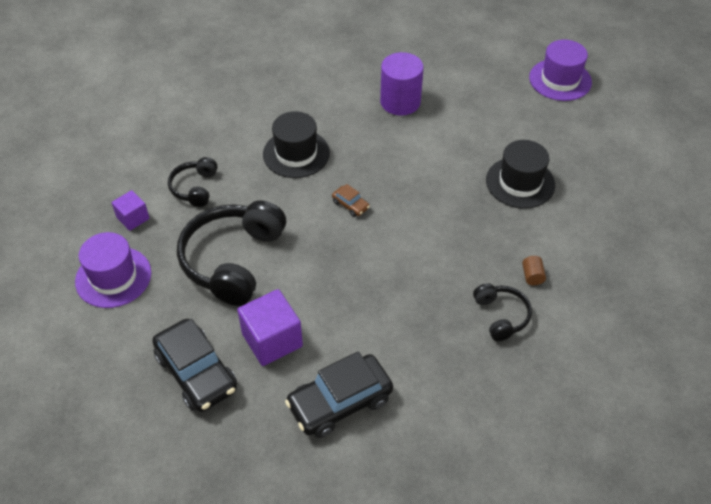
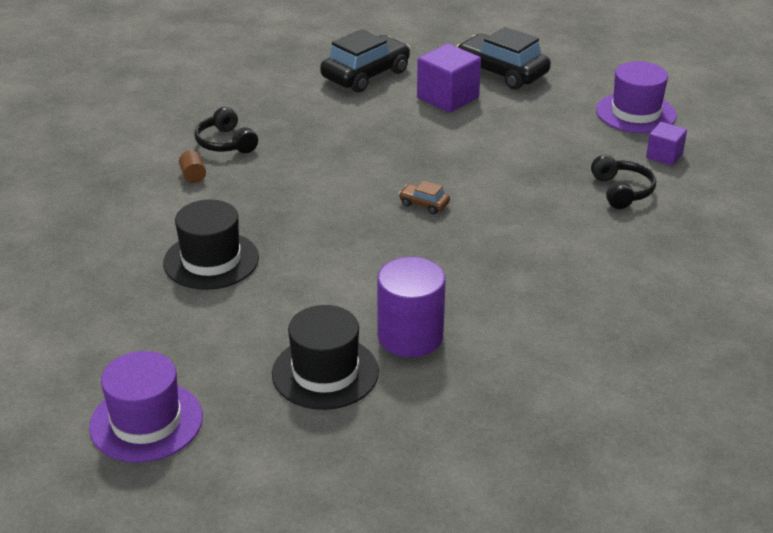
camera: 165 degrees right, 15 degrees down
black headphones [177,200,286,306] -> none
black hat [263,111,330,178] -> black hat moved to [272,305,379,410]

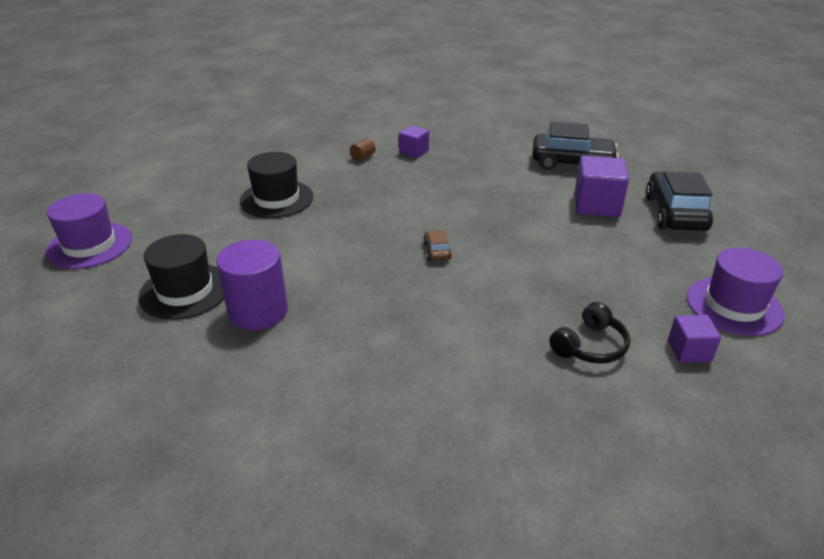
camera: 55 degrees right, 0 degrees up
black headphones [195,107,258,153] -> purple cube [399,125,429,158]

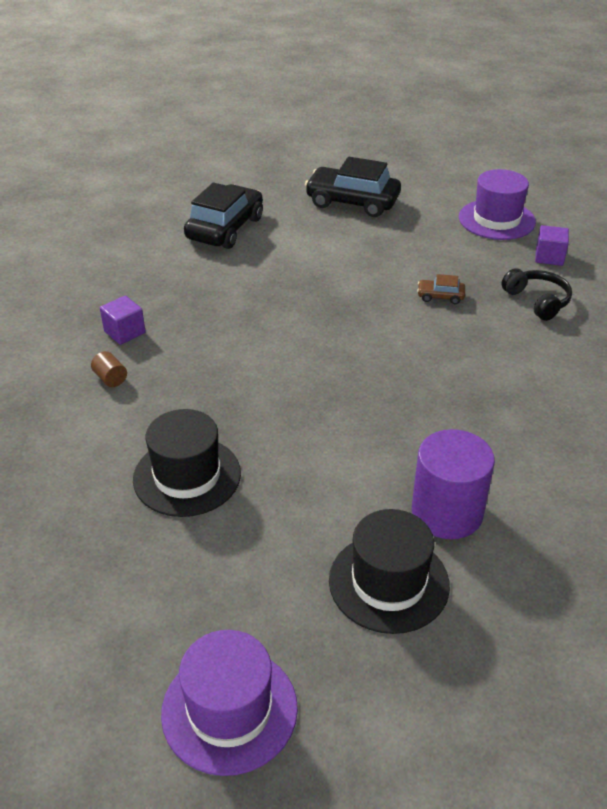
camera: 75 degrees left, 5 degrees up
brown car [423,230,452,261] -> brown car moved to [417,274,465,304]
purple cube [575,156,629,217] -> none

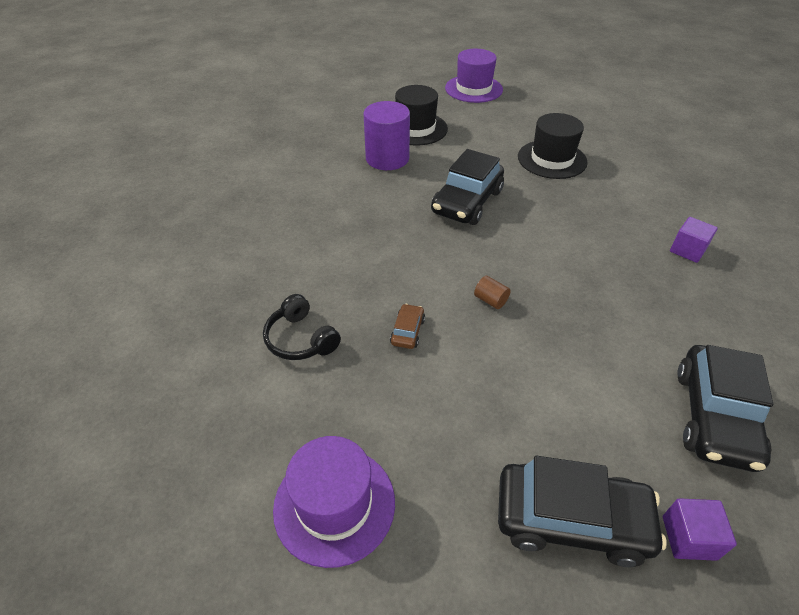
camera: 170 degrees right, 5 degrees up
brown cylinder [91,351,127,387] -> brown cylinder moved to [474,276,511,309]
brown car [417,274,465,304] -> brown car turned 75 degrees counterclockwise [390,304,425,349]
purple cube [535,225,569,266] -> purple cube moved to [663,498,737,561]
none -> black car [431,149,504,225]

